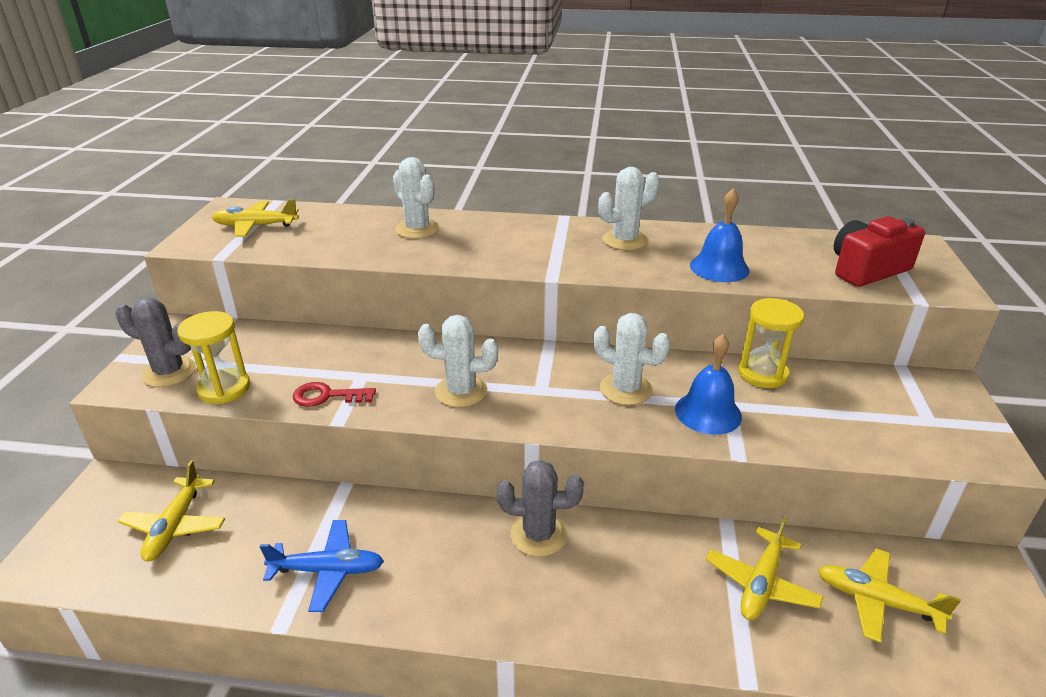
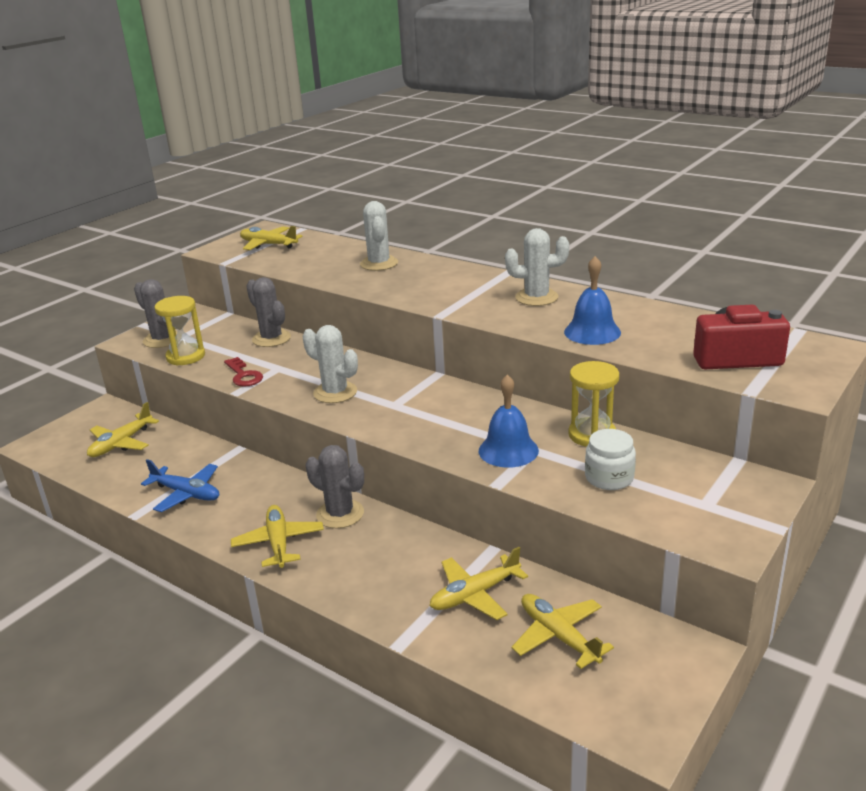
camera: 30 degrees right, 5 degrees down
red key [293,382,376,407] -> red key turned 150 degrees counterclockwise [224,357,263,387]
white cactus [593,313,670,405] -> none
none -> yellow plane [231,505,324,568]
none -> grey cactus [246,277,291,347]
none -> white jar [585,429,636,490]

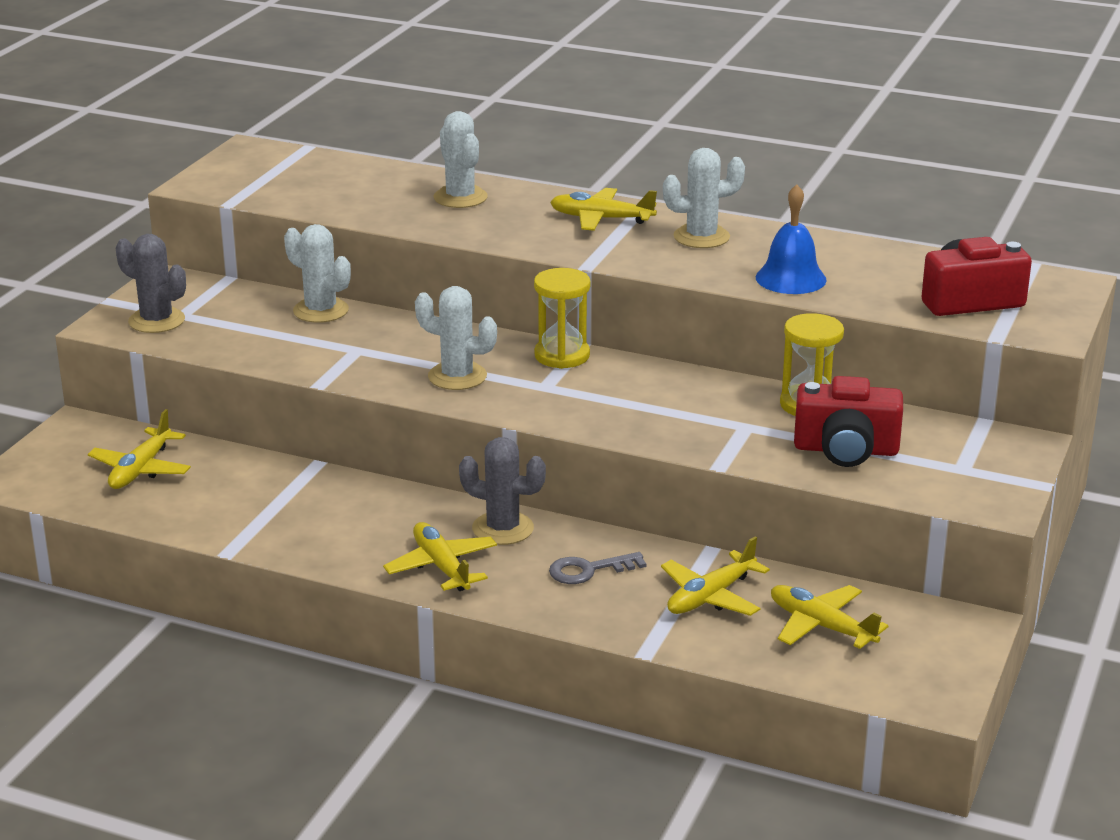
camera: 15 degrees left, 0 degrees up
blue plane [141,459,219,512] -> none
yellow hourglass [154,296,205,366] -> yellow hourglass moved to [534,268,591,369]
red key [224,357,263,387] -> none
yellow plane [240,226,303,250] -> yellow plane moved to [550,188,657,231]
grey cactus [246,277,291,347] -> white cactus [284,224,351,323]
blue bell [479,375,539,468] -> none
white jar [585,429,636,490] -> red camera [794,376,903,467]
none -> grey key [549,552,646,584]

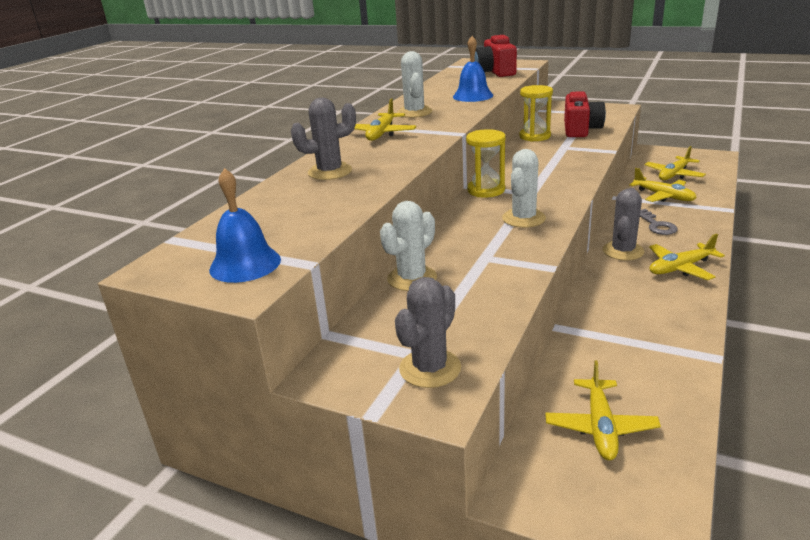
camera: 85 degrees left, 0 degrees up
yellow plane [88,409,191,489] -> yellow plane turned 75 degrees clockwise [545,360,661,460]
white cactus [433,111,488,208] -> grey cactus [291,98,356,180]
none -> blue bell [209,168,281,283]

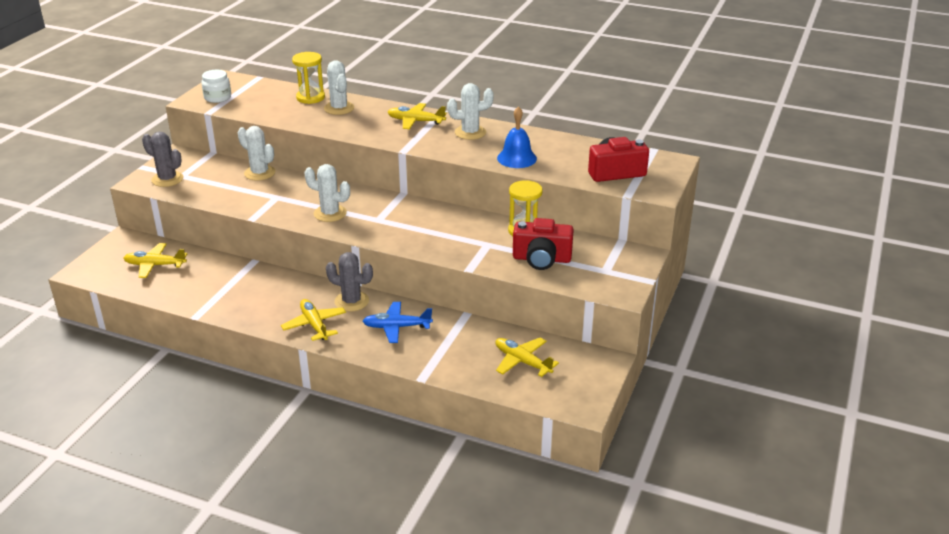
camera: 85 degrees right, 5 degrees up
blue bell [209,168,281,283] -> white jar [201,70,231,103]
grey cactus [291,98,356,180] -> white cactus [324,60,354,115]
yellow hourglass [466,129,506,197] -> yellow hourglass moved to [292,52,325,104]
yellow plane [629,168,697,202] -> none
grey key [640,209,678,235] -> blue plane [363,302,433,343]

